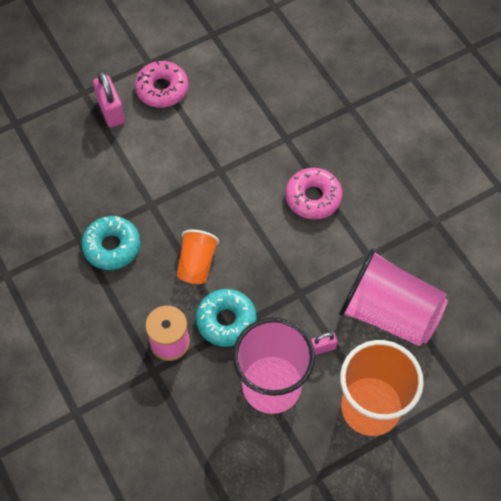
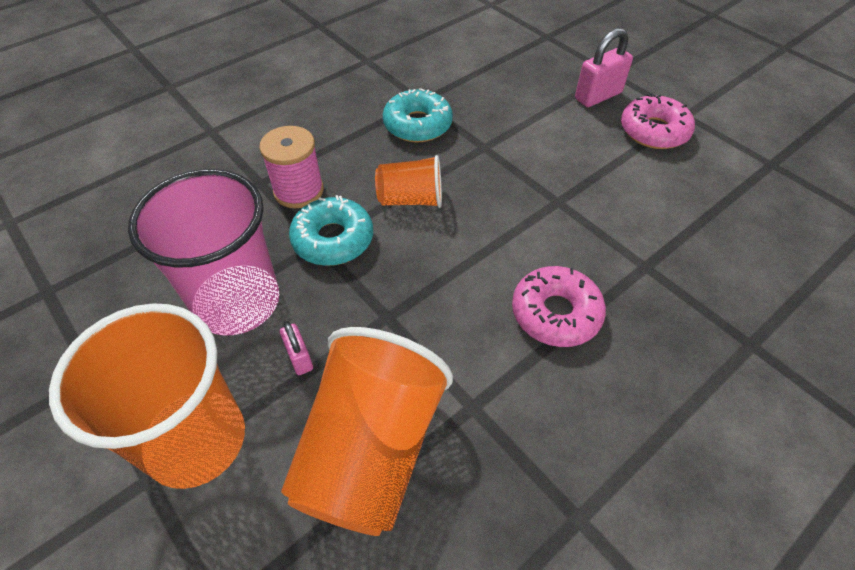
camera: 80 degrees right, 10 degrees down
pink cup [339,249,448,346] -> orange cup [281,327,453,536]

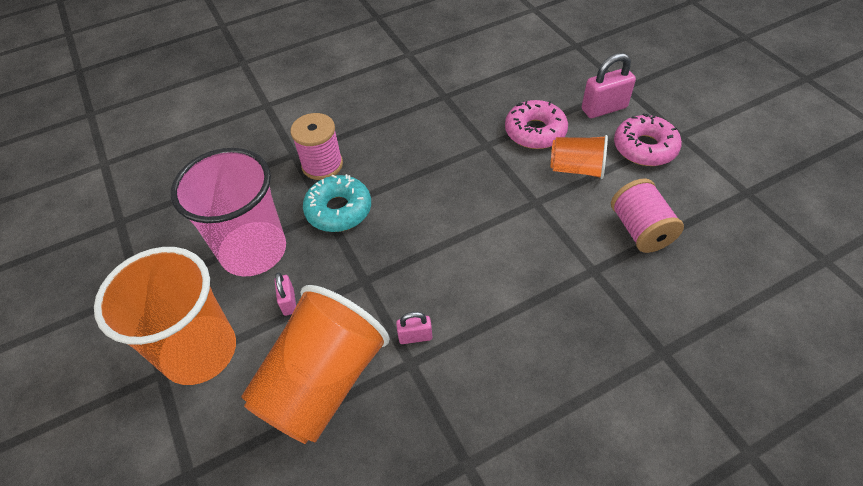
camera: 15 degrees right, 0 degrees up
orange cup [375,155,442,208] -> orange cup moved to [551,135,608,179]
turquoise donut [383,88,453,143] -> none
pink donut [512,266,606,347] -> pink donut moved to [505,100,568,149]
none -> pink padlock [396,312,432,344]
none -> pink spool [611,178,684,253]

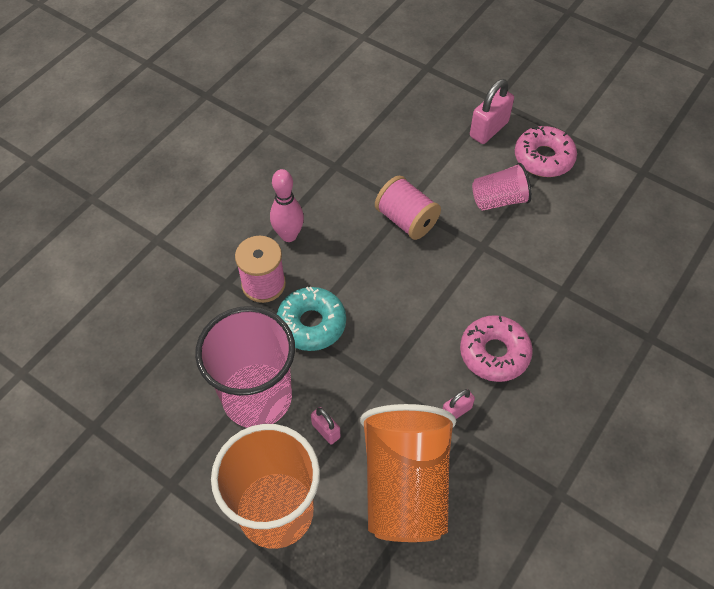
camera: 30 degrees left, 5 degrees up
pink donut [505,100,568,149] -> pink donut moved to [460,315,533,382]
orange cup [551,135,608,179] -> pink cup [472,163,532,211]
pink spool [611,178,684,253] -> pink spool moved to [375,176,441,240]
none -> pink bowling pin [270,169,304,242]

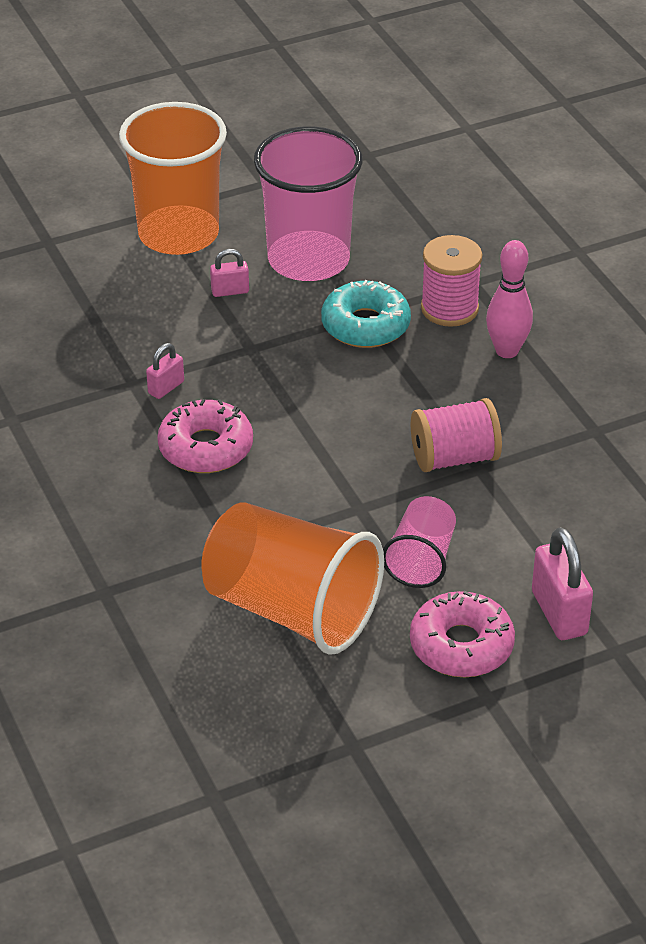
camera: 120 degrees right, 15 degrees down
orange cup [360,404,456,542] -> orange cup moved to [202,502,384,655]
pink padlock [443,389,475,419] -> pink padlock turned 45 degrees clockwise [146,343,184,399]

